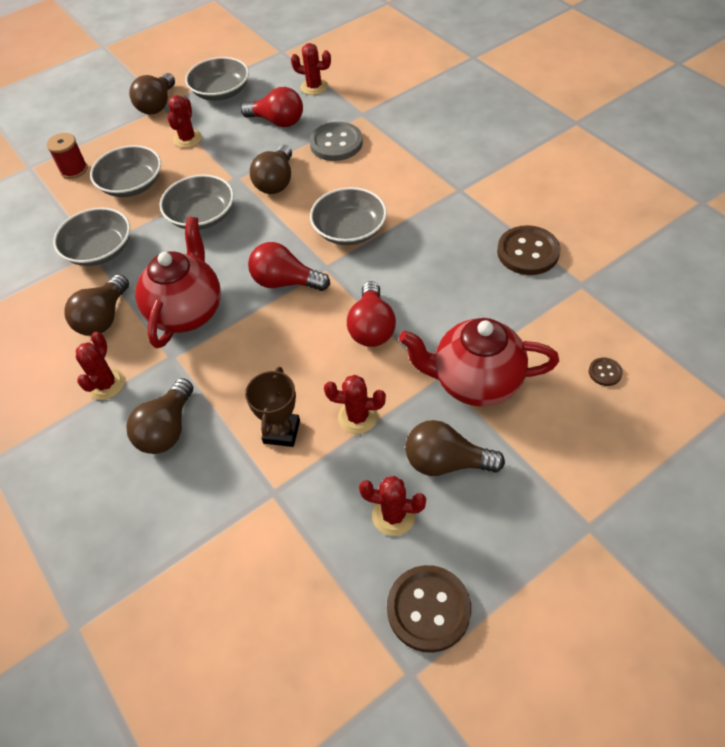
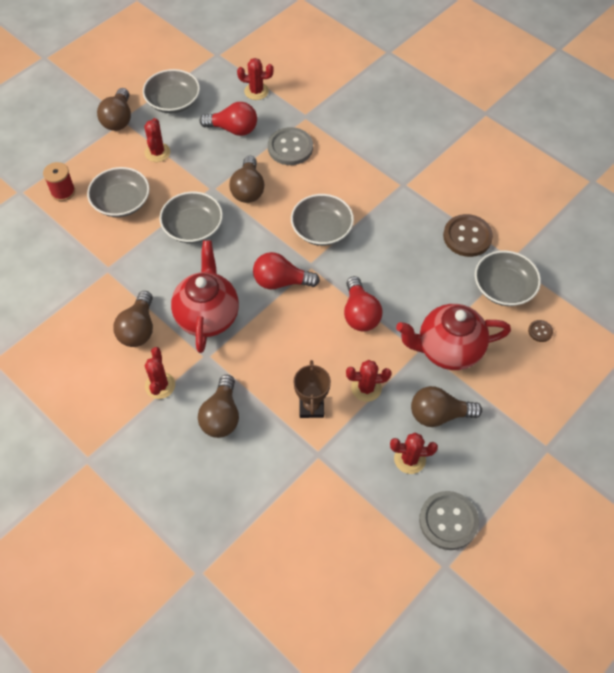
camera: 15 degrees left, 5 degrees up
grey bowl [53,208,130,266] -> grey bowl moved to [475,250,541,306]
brown button [387,565,471,653] -> grey button [419,491,479,550]

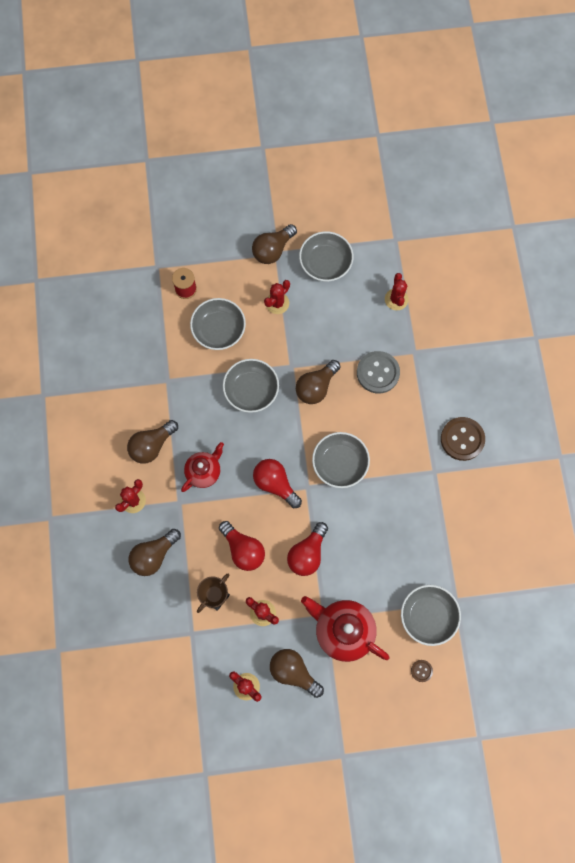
camera: 40 degrees right, 15 degrees up
red teapot [171,240,239,353] -> red teapot [181,442,224,492], size x0.63
red light bulb [200,102,257,136] -> red light bulb moved to [219,521,265,571]
red cactus [237,58,274,100] -> red cactus turned 45 degrees clockwise [385,273,409,310]
grey button [419,491,479,550] -> none
brown button [443,214,493,257] -> brown button moved to [441,417,485,461]

